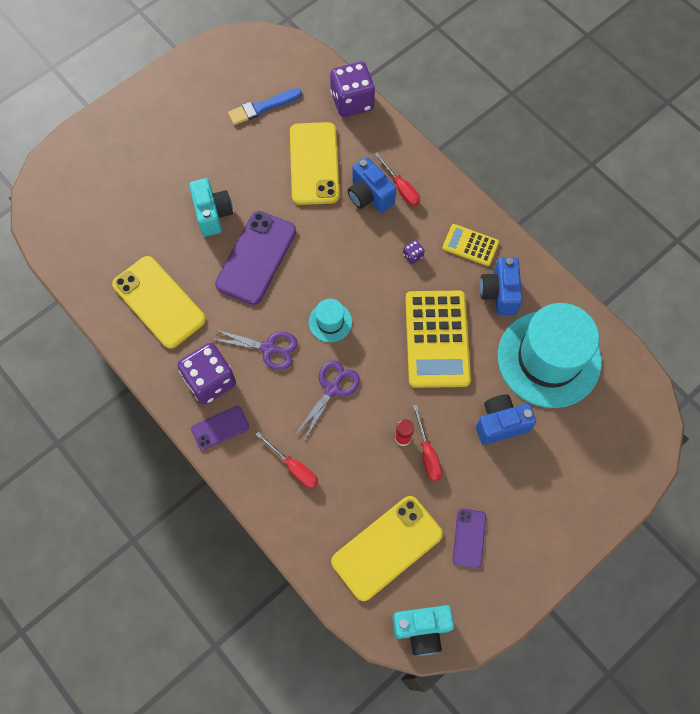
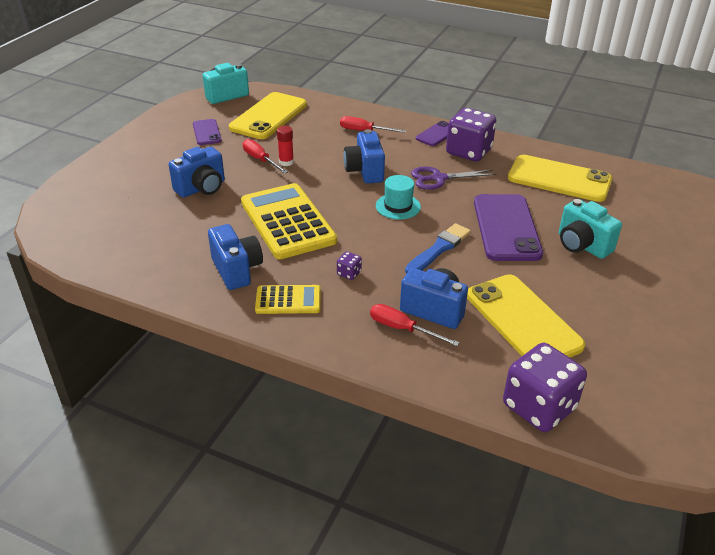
camera: 155 degrees right, 30 degrees down
blue brush [228,88,302,125] -> blue brush moved to [405,223,471,274]
purple scissors [294,360,360,441] -> blue camera [343,129,385,184]
turquoise hat [498,303,602,408] -> none

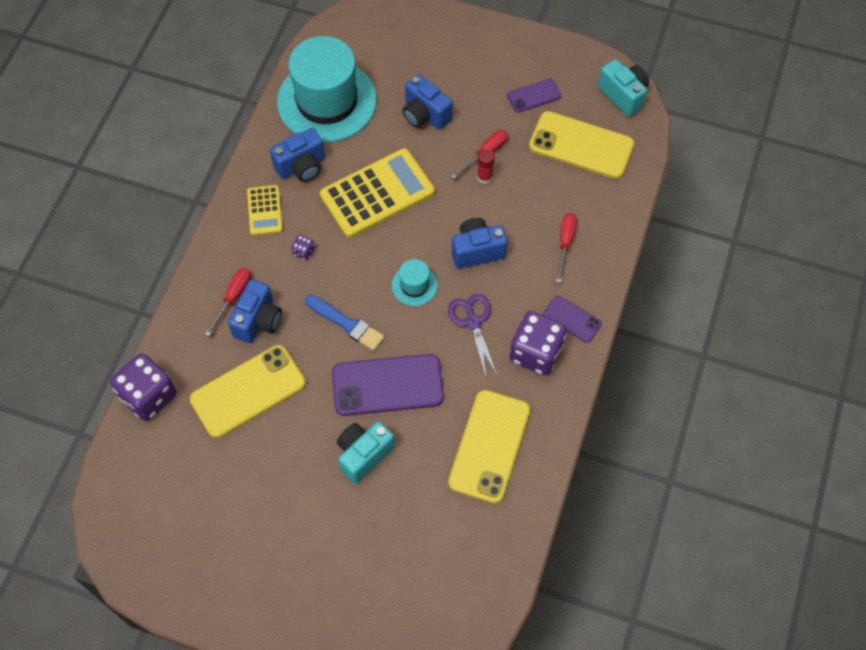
camera: 85 degrees right, 25 degrees up
none -> turquoise hat [277,36,377,142]

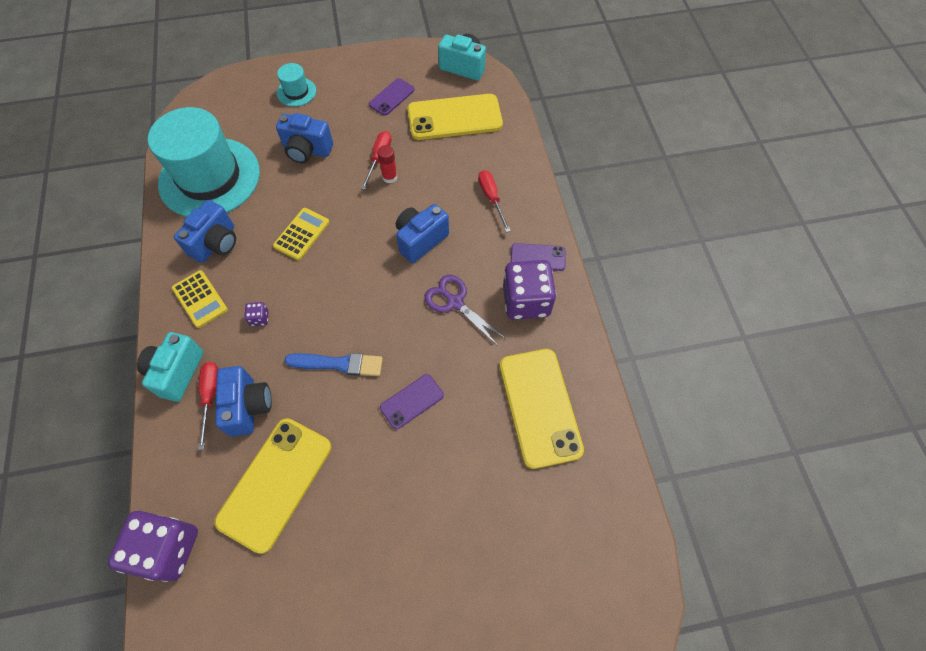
camera: 30 degrees left, 0 degrees up
yellow calculator [320,148,435,238] -> yellow calculator [273,208,329,260], size x0.52
purple phone [332,354,444,416] -> purple phone [380,374,444,429], size x0.52
turquoise camera [337,421,395,484] -> turquoise camera moved to [137,332,204,402]
turquoise hat [392,259,438,306] -> turquoise hat moved to [277,63,316,107]

